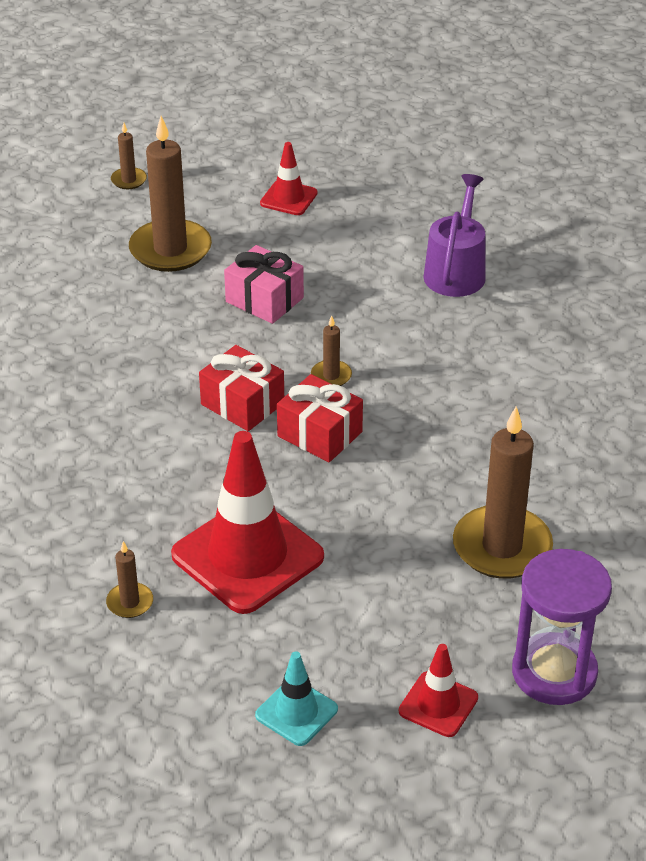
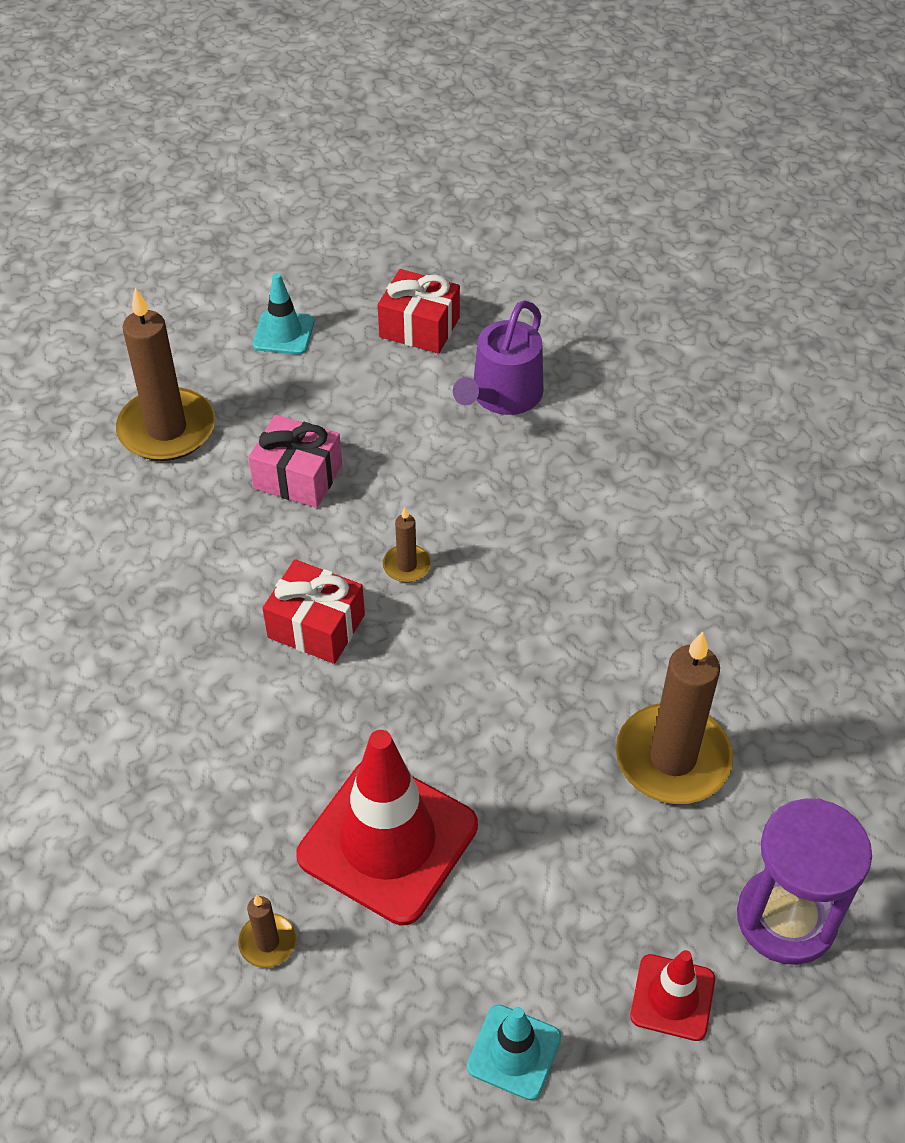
camera: 15 degrees left, 10 degrees up
brown candle [111,123,147,189] -> none
red traffic cone [260,142,318,215] -> turquoise traffic cone [253,273,314,354]
red gift [277,374,363,462] -> red gift moved to [378,269,460,354]
purple watering can [423,174,486,297] -> purple watering can turned 150 degrees counterclockwise [453,300,544,415]

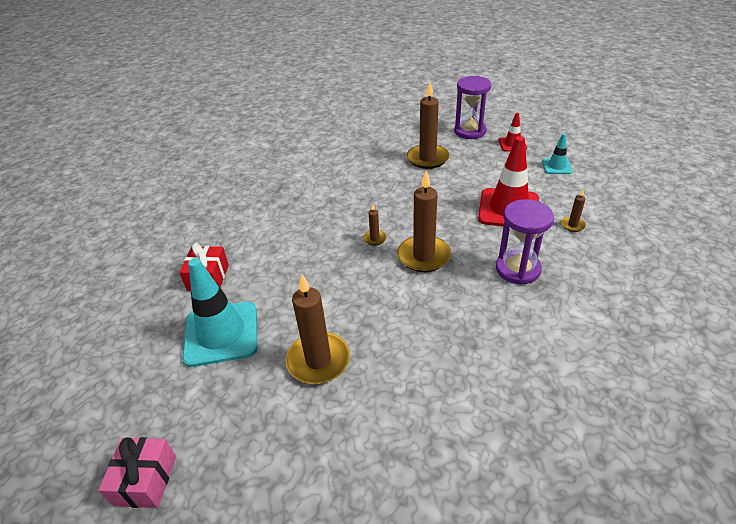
camera: 105 degrees left, 10 degrees down
pink gift [248,415,342,508] -> pink gift moved to [99,437,176,508]
turquoise traffic cone [253,273,314,354] -> turquoise traffic cone [182,258,258,367], size x2.00
red gift [262,559,365,664] -> brown candle [397,171,451,272]
purple watering can [453,300,544,415] -> none
none -> purple hourglass [496,199,554,285]

